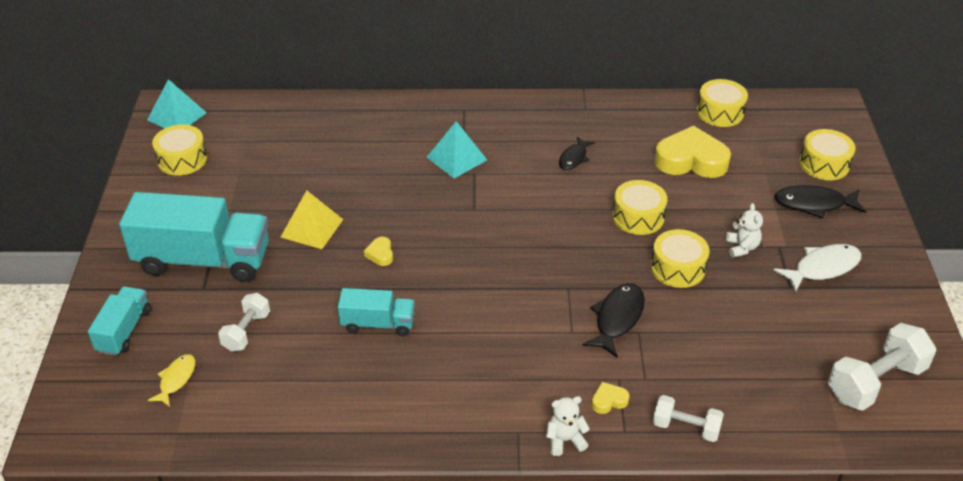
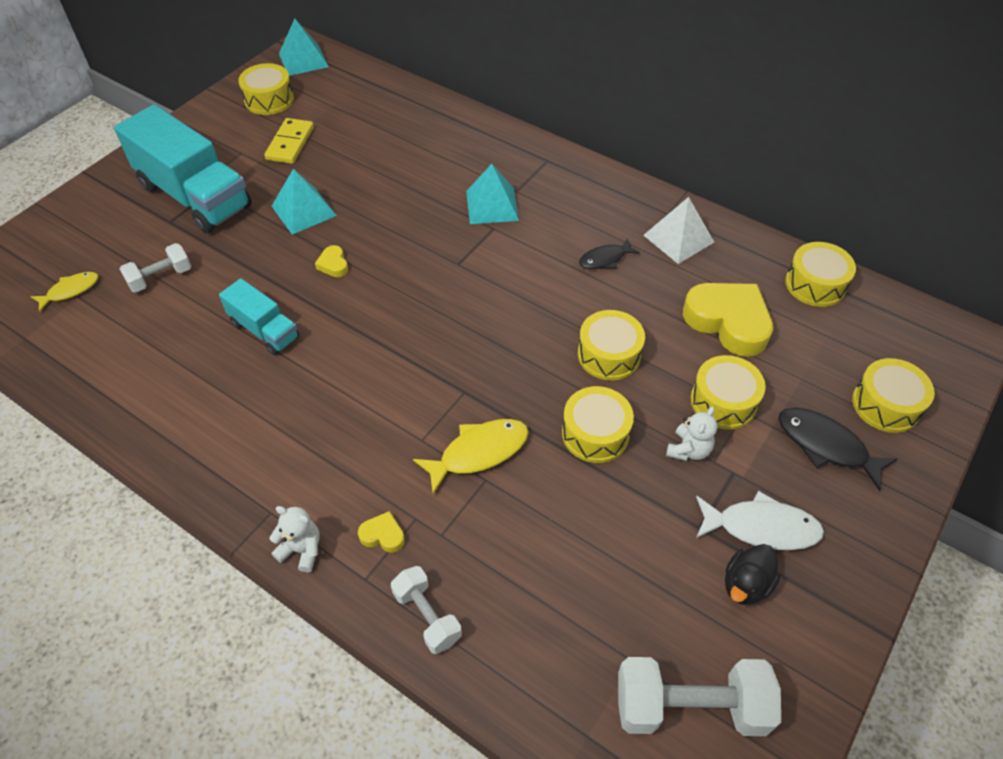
camera: 35 degrees right, 10 degrees up
turquoise truck [88,286,151,356] -> none
yellow pyramid [281,190,343,249] -> turquoise pyramid [272,169,337,234]
yellow heart [364,237,393,266] -> yellow heart turned 45 degrees counterclockwise [315,245,348,277]
black fish [583,283,645,357] -> yellow fish [413,419,529,494]
none -> yellow domino [264,118,314,164]
none -> white pyramid [643,197,714,264]
none -> yellow drum [691,355,766,430]
none -> black duck [725,544,781,605]

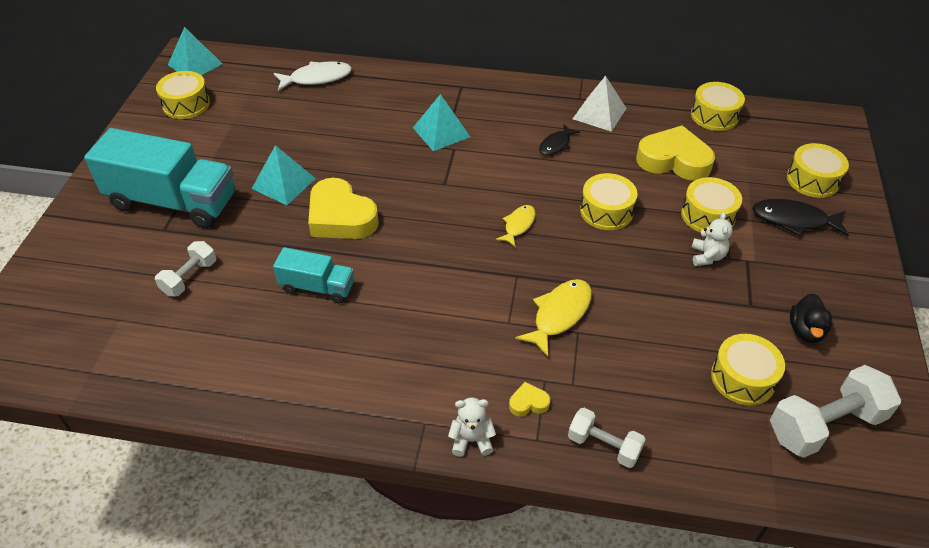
camera: 25 degrees left, 5 degrees down
yellow fish [31,272,98,312] -> yellow fish moved to [496,205,536,247]
yellow domino [264,118,314,164] -> none
yellow heart [315,245,348,277] -> yellow heart [308,178,379,239], size x2.34
yellow drum [562,386,634,463] -> yellow drum moved to [711,334,785,405]
white fish [696,491,824,550] -> white fish moved to [274,62,352,91]

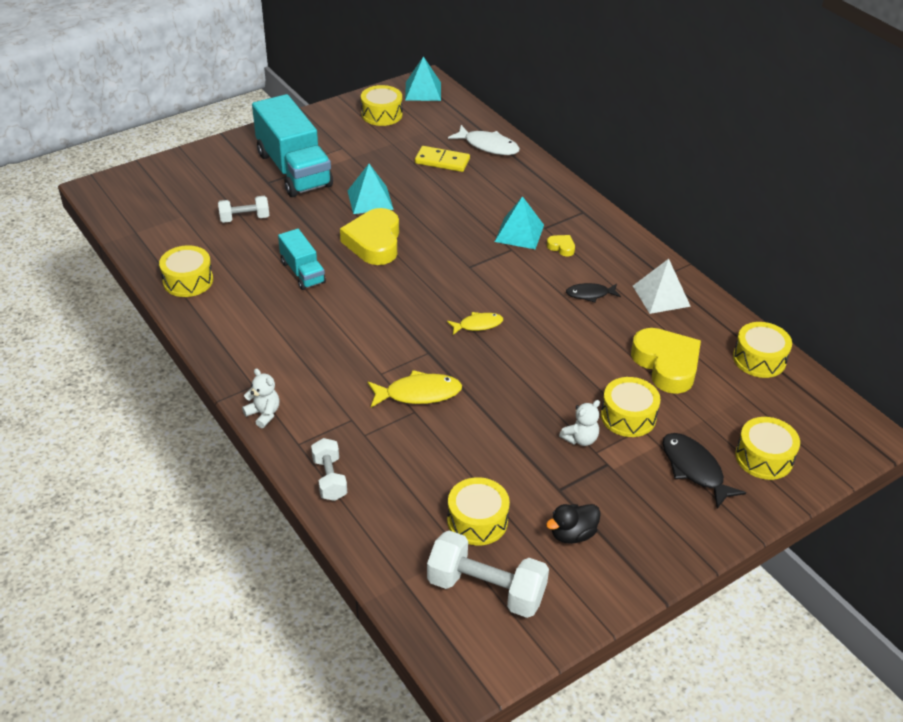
camera: 45 degrees right, 5 degrees down
yellow heart [509,382,550,417] -> yellow heart moved to [547,235,575,256]
yellow drum [580,173,638,230] -> yellow drum moved to [159,245,213,297]
none -> yellow domino [415,146,470,172]

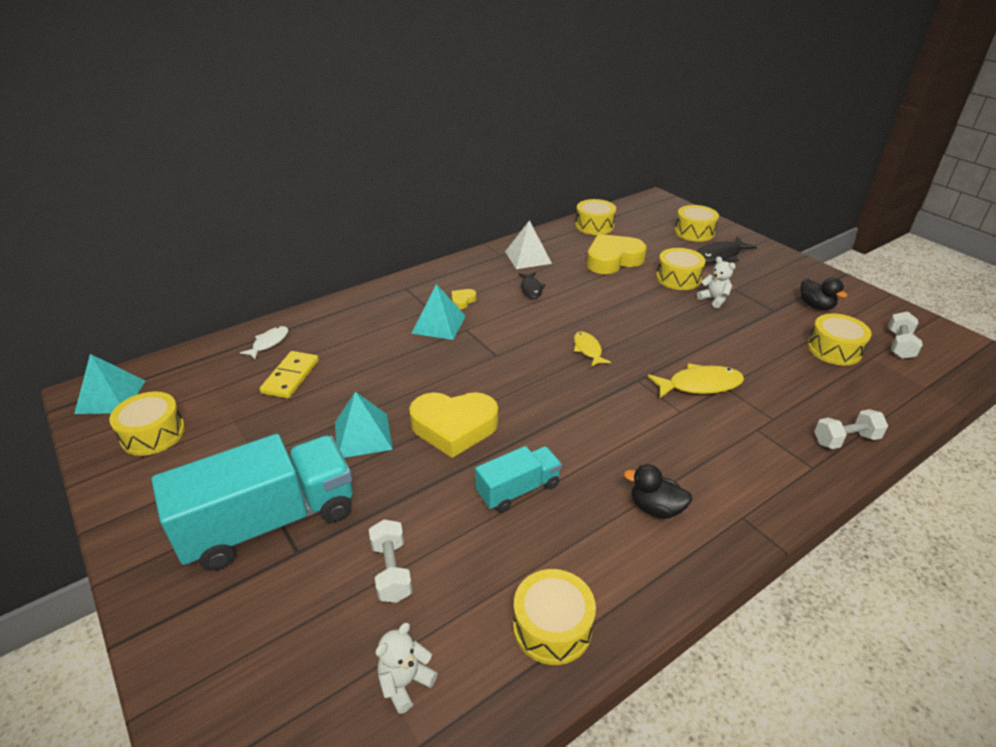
camera: 90 degrees left, 5 degrees down
white teddy bear [242,368,280,428] -> white teddy bear moved to [375,623,438,714]
yellow fish [368,370,462,408] -> yellow fish turned 90 degrees clockwise [647,363,744,398]
white dumbbell [427,531,549,618] -> white dumbbell [888,311,923,359], size x0.59
white fish [448,125,520,155] -> white fish [240,326,288,360], size x0.64
none -> black duck [624,464,692,519]

